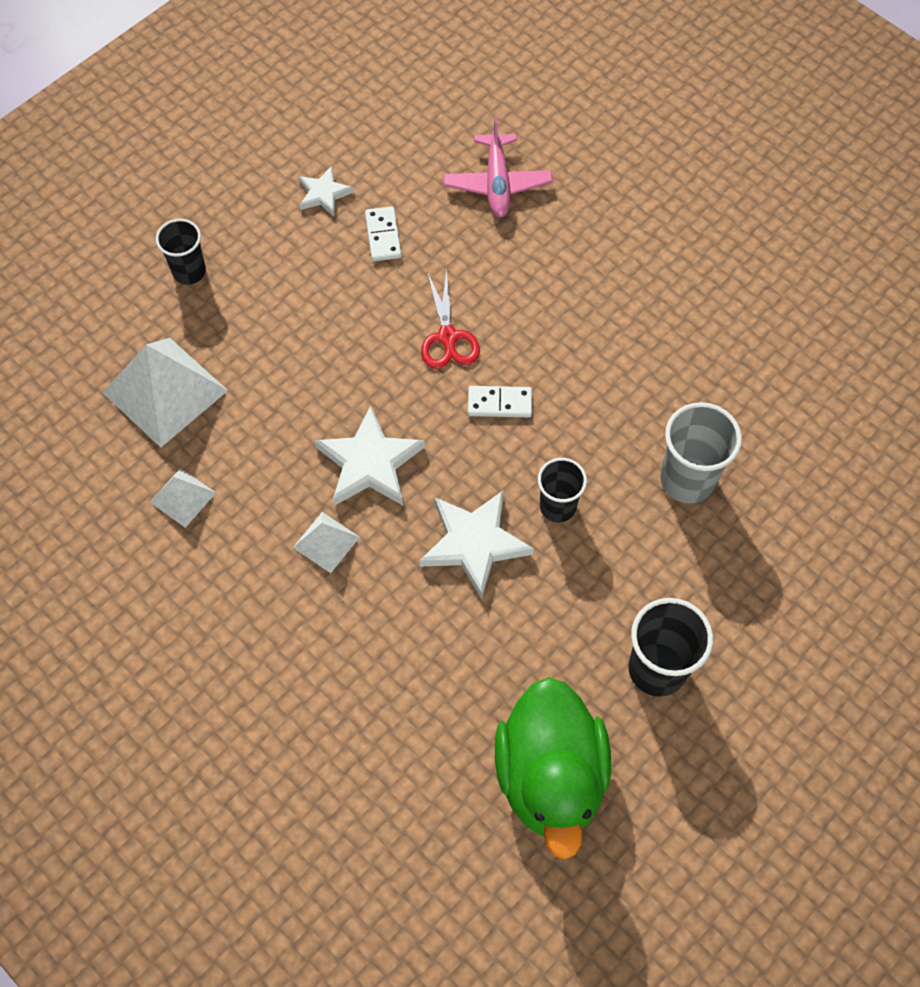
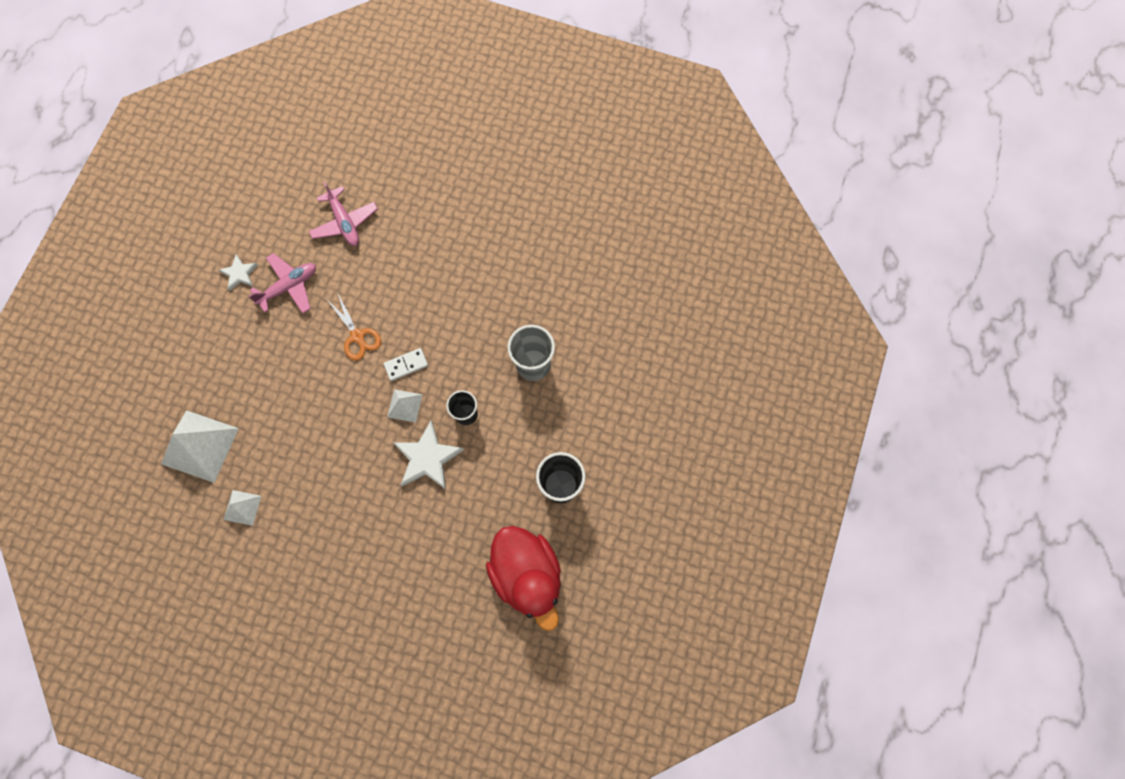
camera: 25 degrees left, 10 degrees up
black cup [156,219,206,285] -> none
white pyramid [293,512,360,573] -> white pyramid moved to [387,389,423,423]
white star [314,405,425,506] -> none
white domino [365,206,402,261] -> pink plane [248,253,316,313]
red scissors [421,268,480,369] -> orange scissors [328,292,381,361]
green duck [495,677,611,859] -> red duck [486,526,561,631]

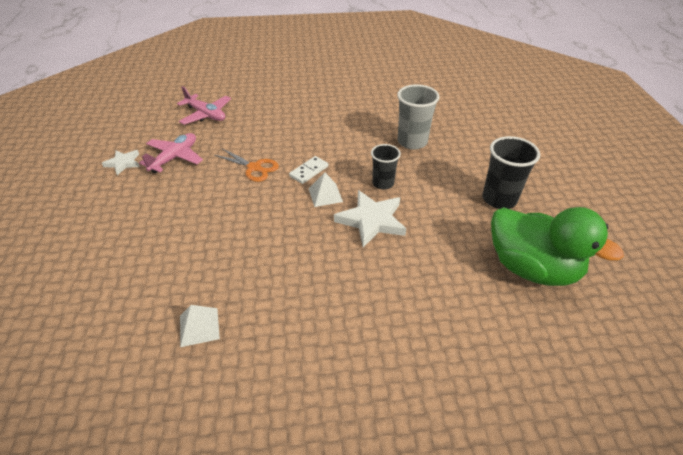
camera: 25 degrees left, 30 degrees down
white pyramid [161,410,239,483] -> none
red duck [486,526,561,631] -> green duck [491,207,624,286]

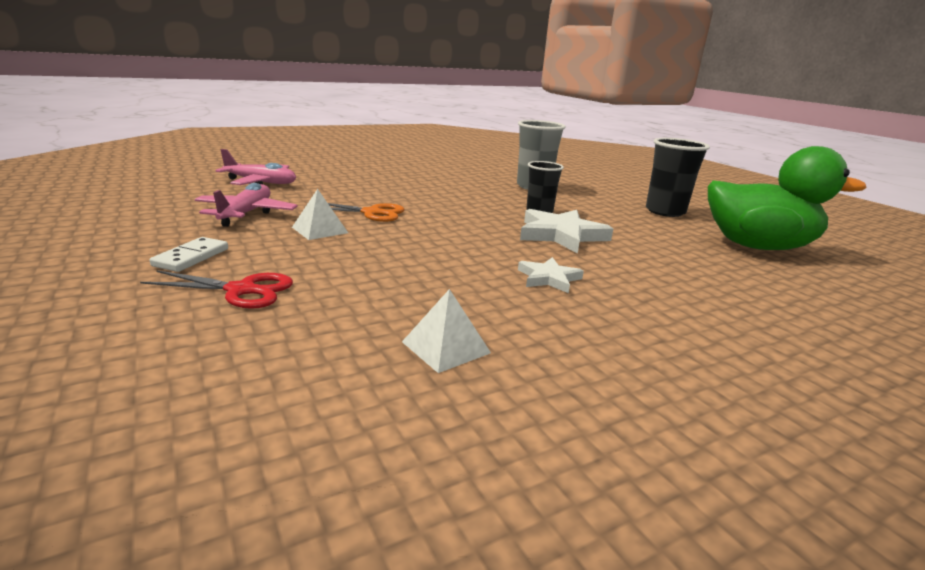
camera: 25 degrees left, 20 degrees down
white star [102,150,140,175] -> white star moved to [518,257,584,293]
white domino [289,156,328,184] -> white domino moved to [150,237,228,272]
white pyramid [308,172,343,207] -> white pyramid moved to [292,189,348,240]
none -> red scissors [140,270,293,309]

